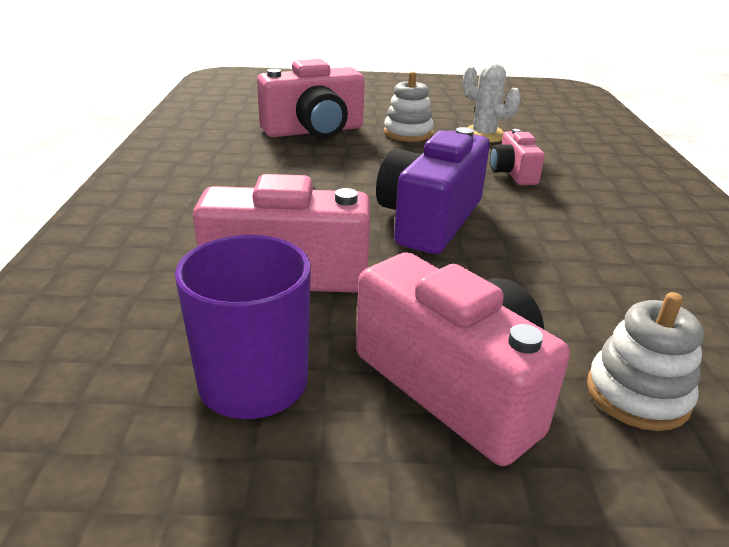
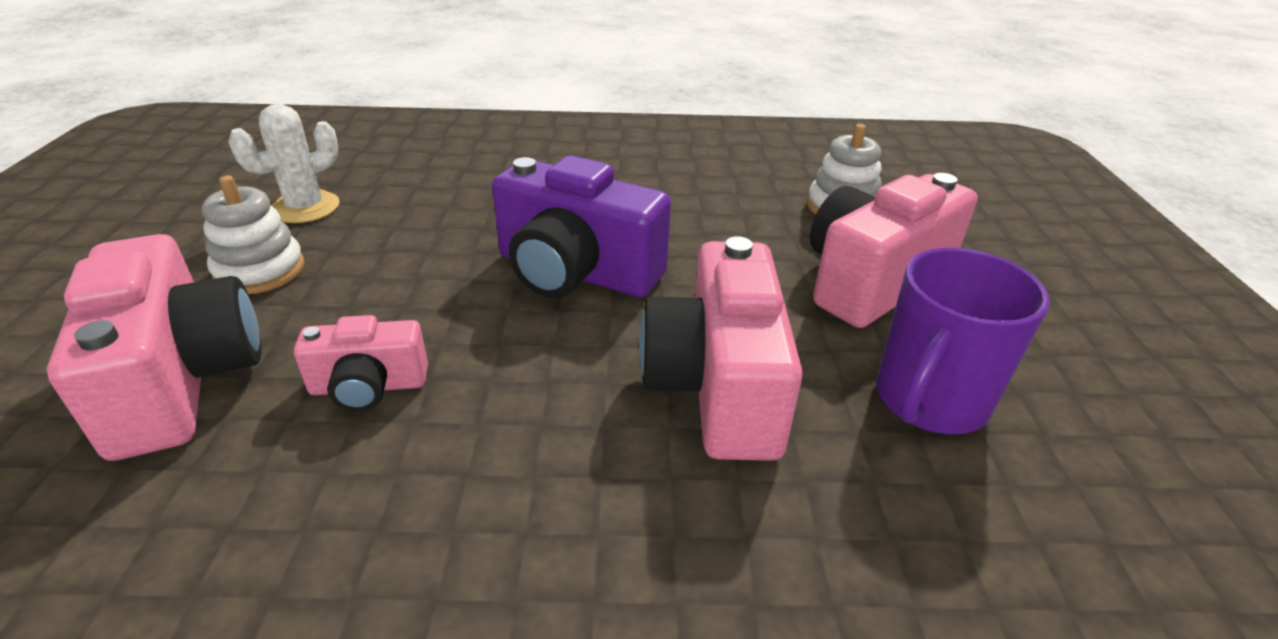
camera: 90 degrees left, 5 degrees up
pink camera [490,129,545,185] -> pink camera moved to [294,315,428,411]

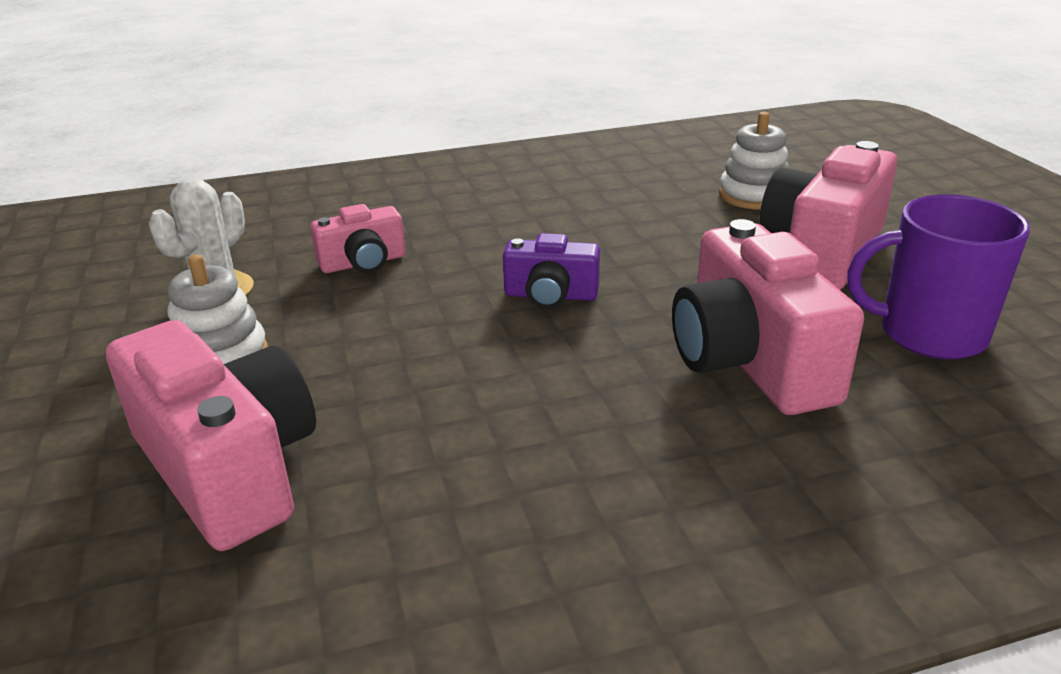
camera: 15 degrees left, 5 degrees down
pink camera [294,315,428,411] -> pink camera moved to [310,204,406,273]
purple camera [492,155,671,298] -> purple camera [503,233,600,309], size x0.54
purple mug [876,247,1050,434] -> purple mug turned 75 degrees clockwise [847,194,1030,359]

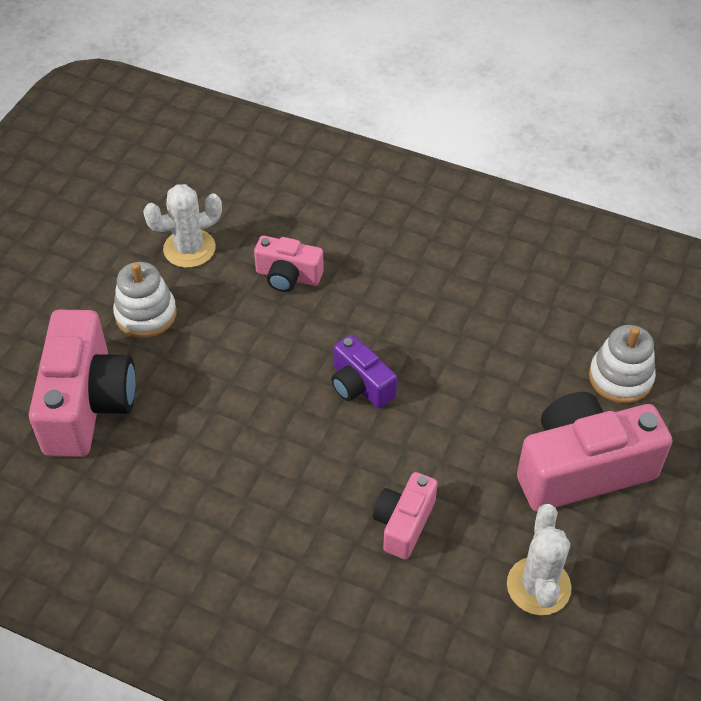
camera: 40 degrees right, 20 degrees up
pink camera [672,219,864,415] -> pink camera [373,472,438,559], size x0.54
purple mug [847,194,1030,359] -> white cactus [507,504,572,615]

